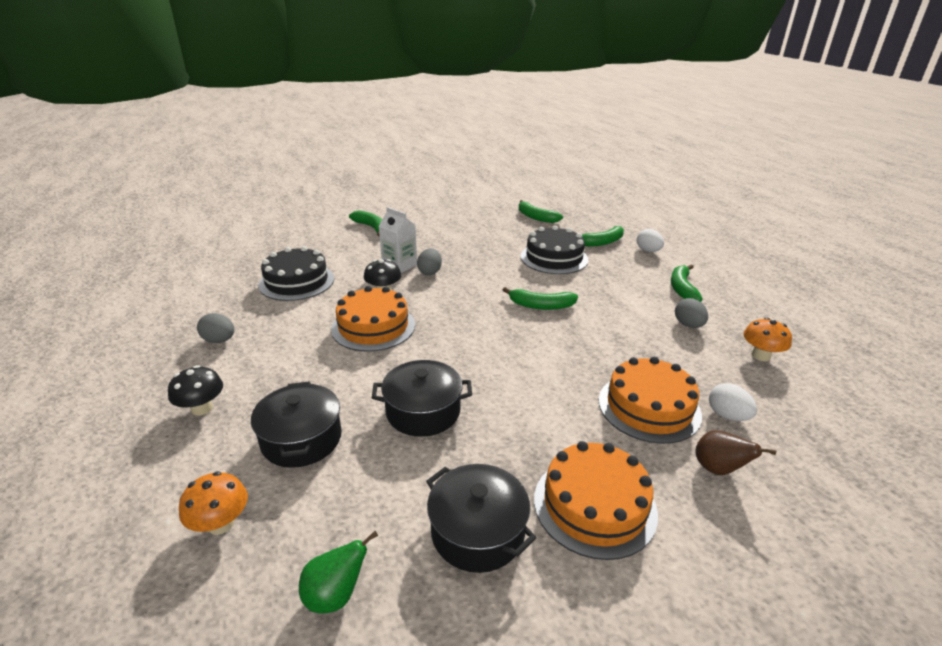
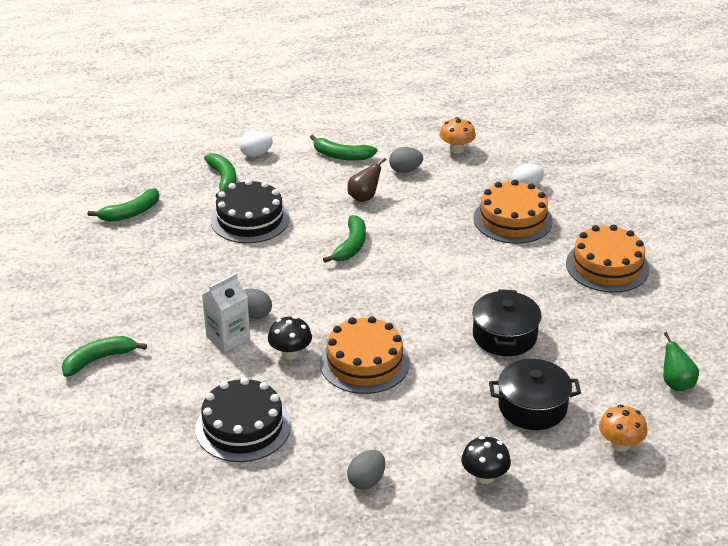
camera: 80 degrees left, 5 degrees up
black pot [426,464,536,573] -> none
brown pear [695,430,776,475] -> brown pear moved to [347,158,386,202]

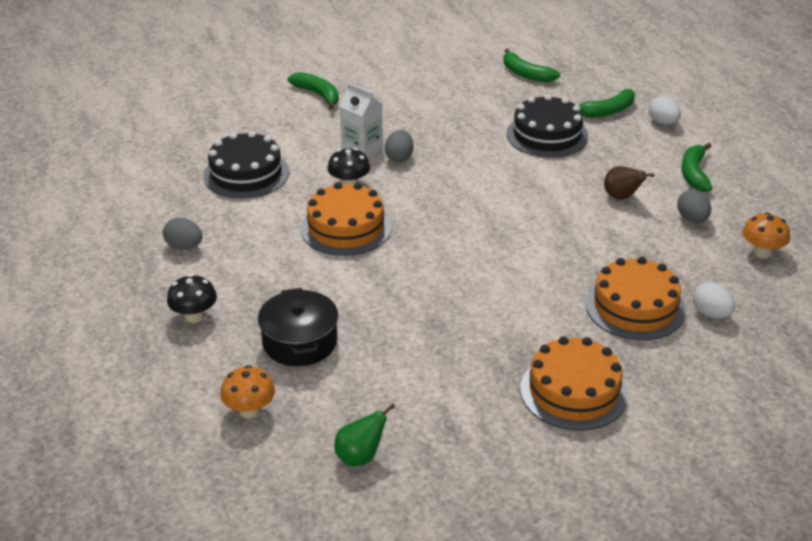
camera: 80 degrees right, 0 degrees up
green banana [323,215,366,263] -> none
black pot [472,289,542,356] -> none

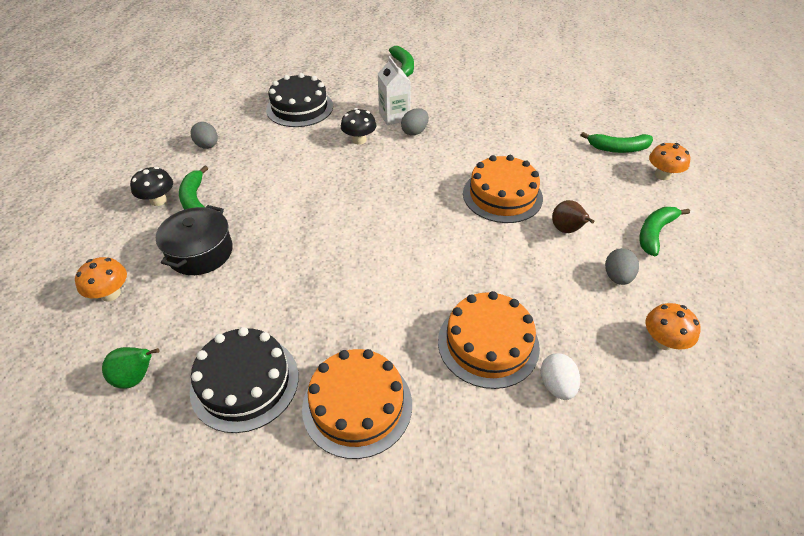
camera: 30 degrees right, 10 degrees up
orange cake [301,182,392,256] -> orange cake moved to [463,155,543,223]
green banana [503,49,560,82] -> green banana moved to [179,166,208,210]
black cake [507,94,588,158] -> black cake moved to [190,327,299,433]
white egg [649,96,681,125] -> orange mushroom [649,143,690,180]

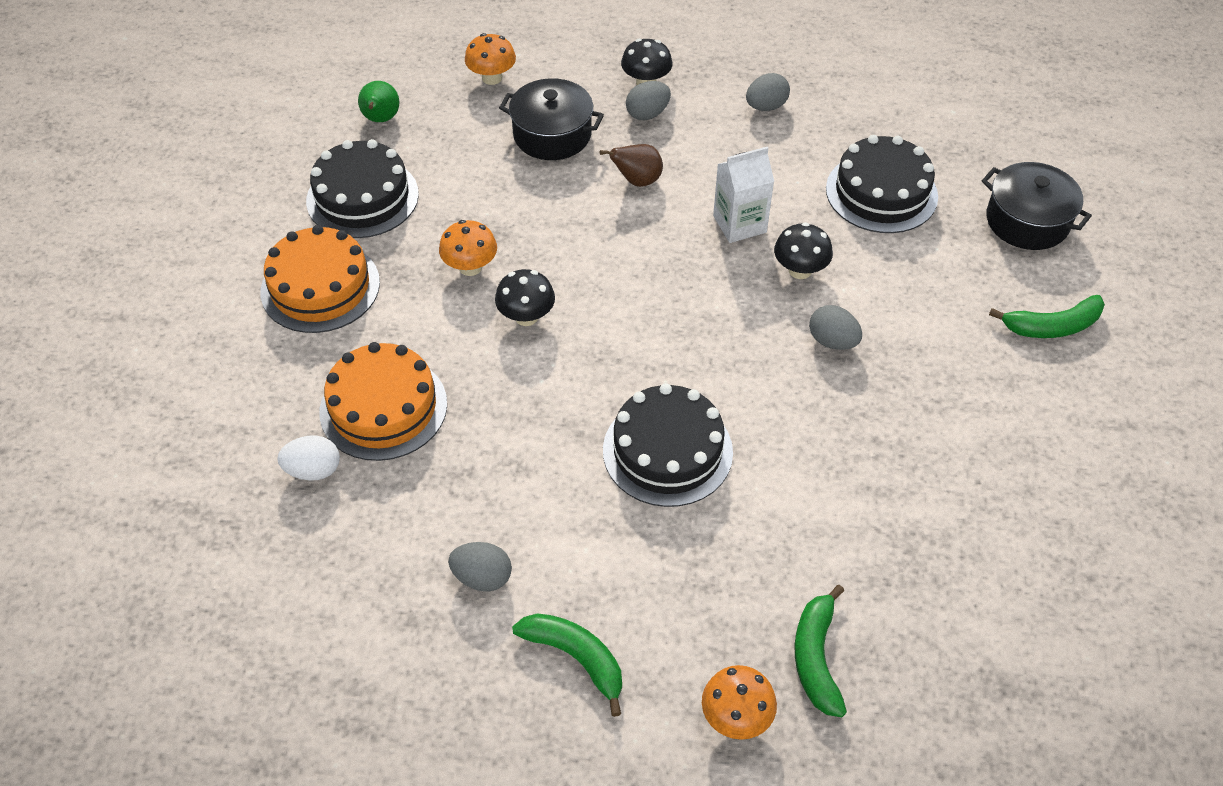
camera: 90 degrees right, 5 degrees up
green banana [179,166,208,210] -> grey egg [626,81,671,120]
white carton [378,56,411,125] -> white carton moved to [713,147,774,243]
orange cake [463,155,543,223] -> black cake [603,383,733,507]
brown pear [552,200,594,233] -> brown pear moved to [600,144,663,187]
orange mushroom [645,303,701,350] -> orange mushroom moved to [439,220,497,276]
none -> black mushroom [495,269,555,326]
none -> black pot [982,162,1092,250]

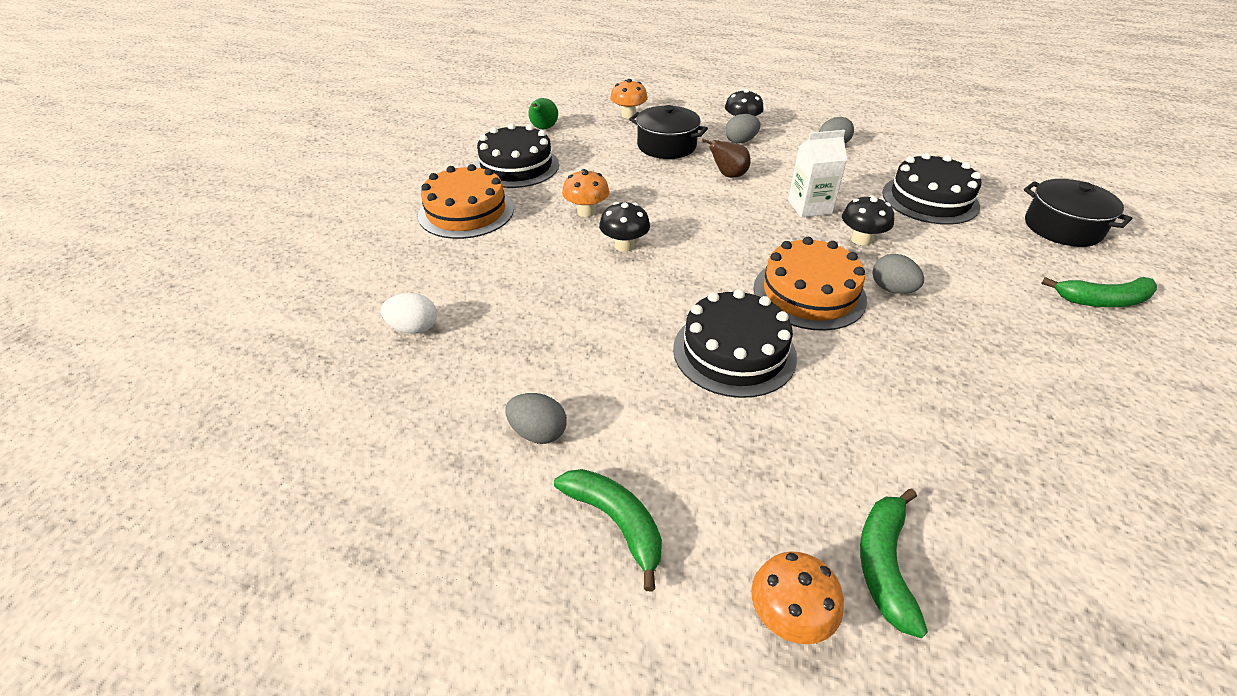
camera: 10 degrees right, 10 degrees down
orange cake [319,342,447,461] -> orange cake moved to [754,237,867,331]

